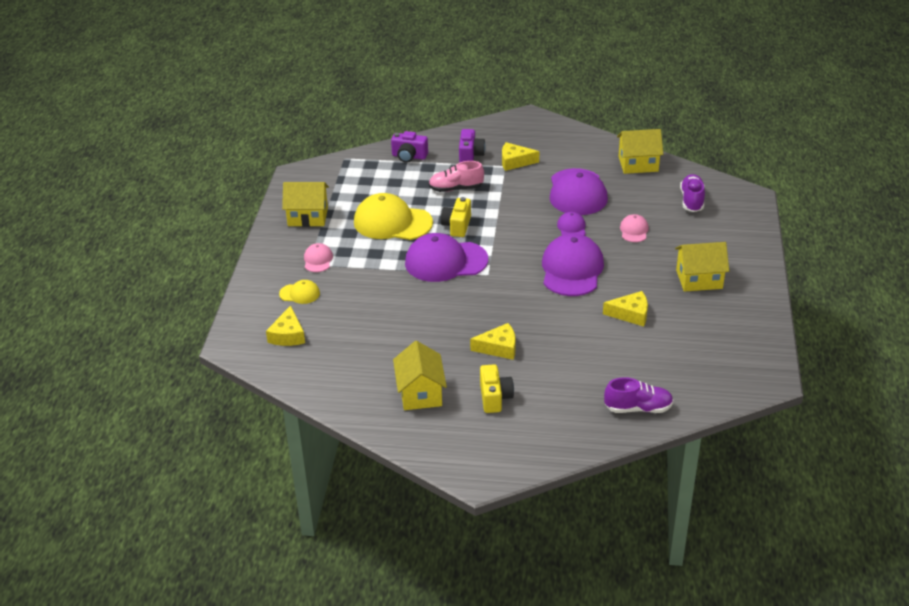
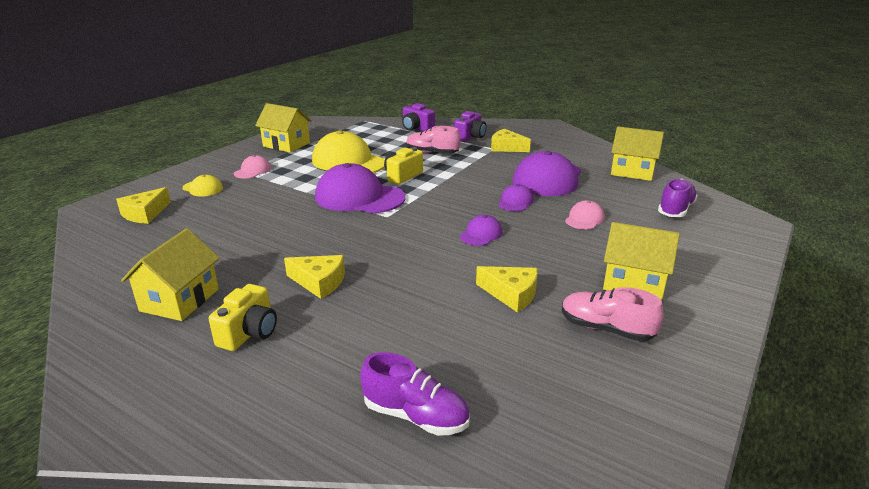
camera: 25 degrees right, 10 degrees down
purple cap [542,234,604,296] -> purple cap [460,215,503,246], size x0.48
none -> pink shoe [562,287,664,342]

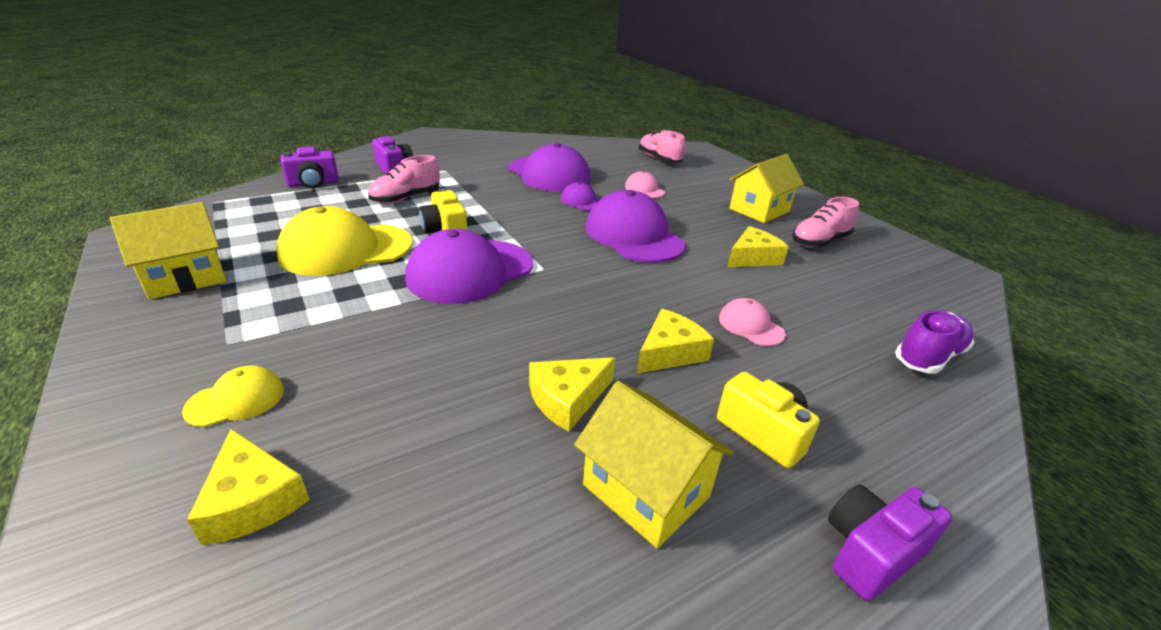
camera: 65 degrees left, 5 degrees up
pink cap [234,155,271,179] -> pink cap moved to [719,298,786,346]
purple cap [460,215,503,246] -> purple cap [585,190,686,263], size x2.10
yellow cheese [491,129,531,152] -> yellow cheese moved to [529,357,615,432]
yellow house [611,127,664,181] -> none
purple shoe [658,179,698,217] -> pink shoe [639,130,686,163]
none -> purple camera [828,484,952,601]

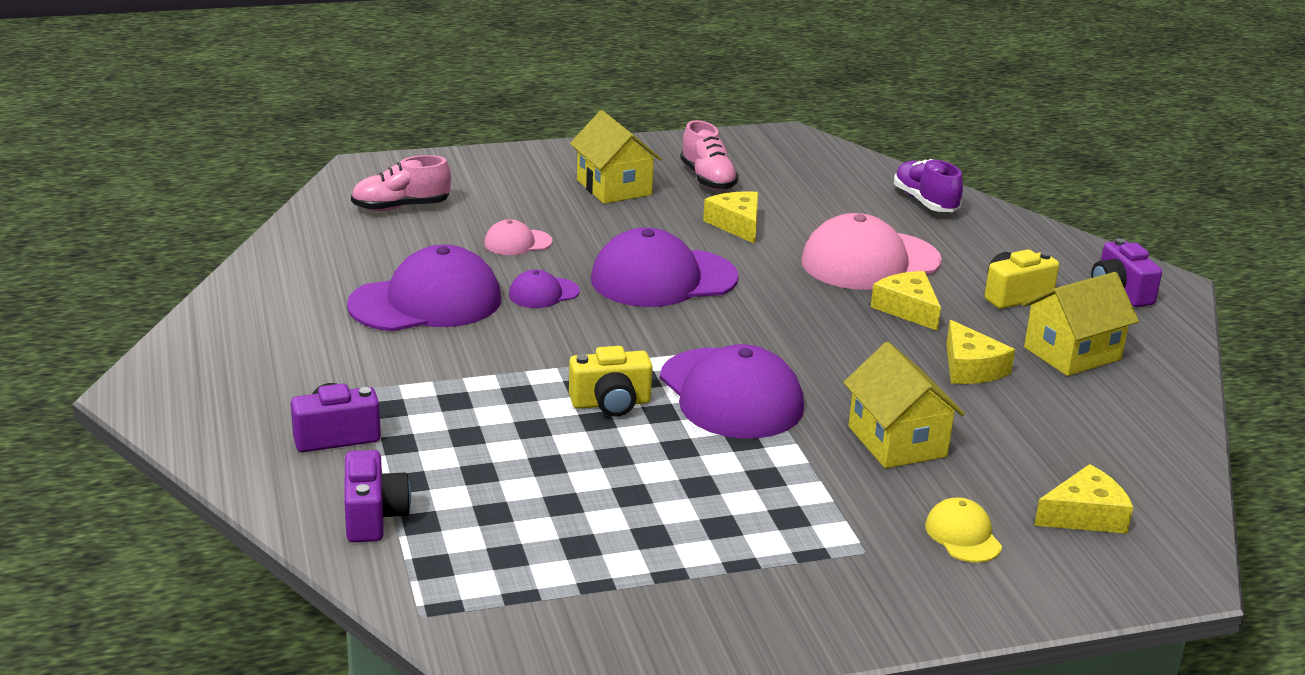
camera: 75 degrees left, 5 degrees down
yellow house [110,202,227,300] -> yellow house moved to [843,342,965,468]
yellow cap [276,206,412,276] -> none
pink shoe [368,155,440,204] -> none
pink cap [719,298,786,346] -> pink cap [801,213,942,290], size x2.10

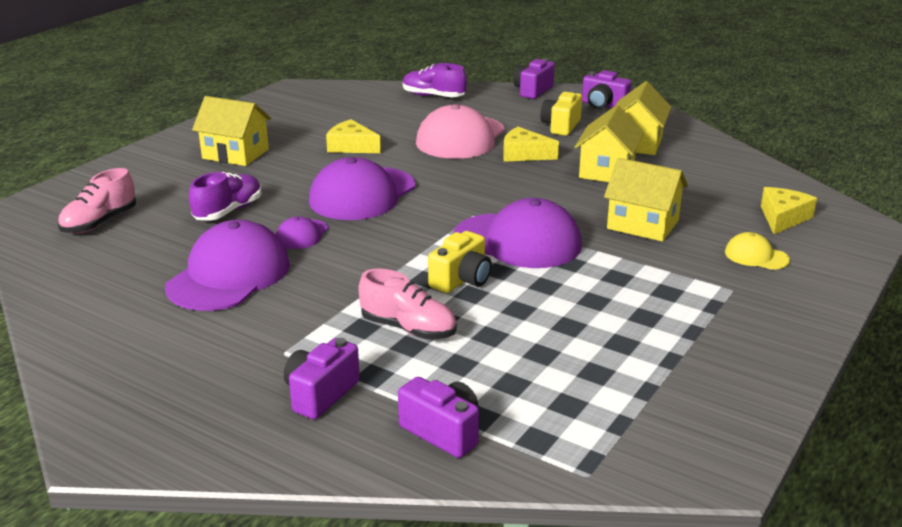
camera: 40 degrees left, 0 degrees up
pink cap [484,219,553,255] -> purple shoe [189,172,262,221]
pink shoe [680,120,739,190] -> pink shoe moved to [358,268,457,339]
yellow cheese [946,320,1015,384] -> yellow house [575,105,644,182]
none -> purple camera [513,58,555,99]

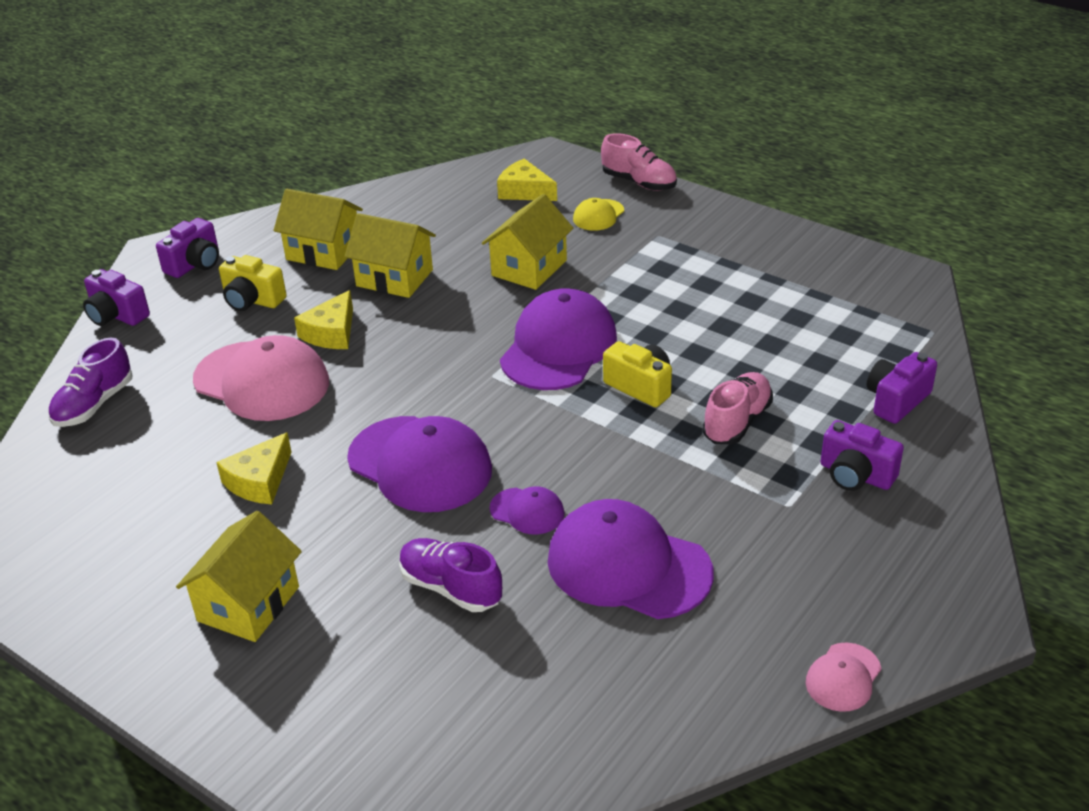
camera: 85 degrees left, 10 degrees up
pink shoe [58,168,136,234] -> pink shoe moved to [601,133,677,191]
none -> pink cap [806,642,881,712]

